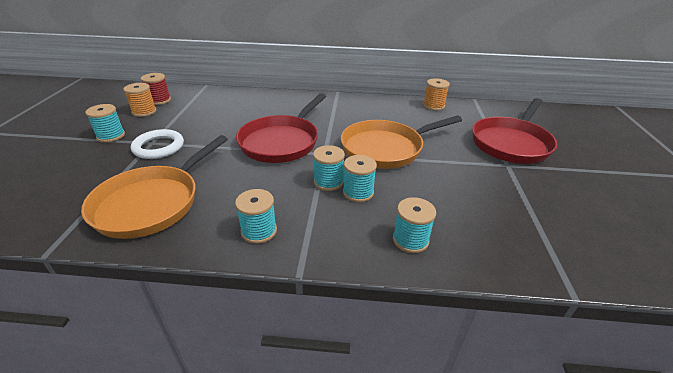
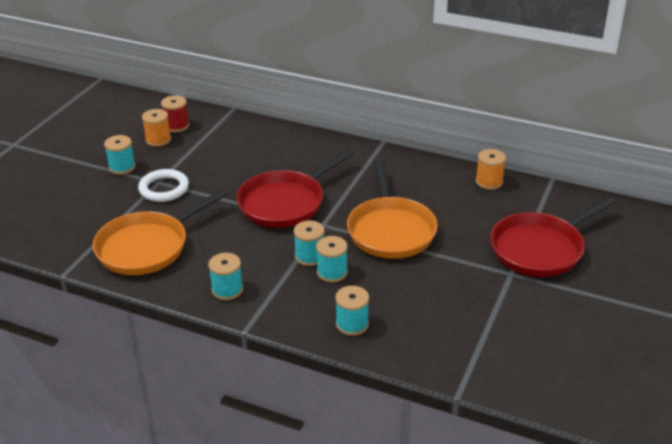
camera: 20 degrees right, 0 degrees up
orange pan [341,116,462,169] -> orange pan turned 90 degrees counterclockwise [347,159,438,259]

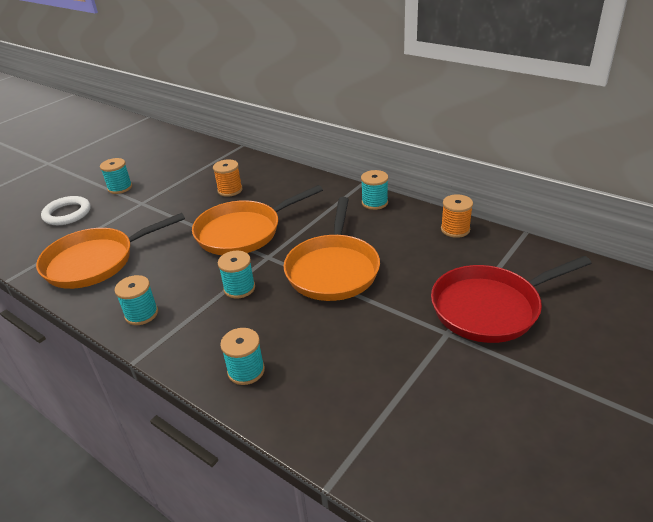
camera: 15 degrees right, 0 degrees up
white ring [138,169,189,202] -> white ring moved to [41,196,91,225]
orange spool [142,109,171,147] -> orange spool moved to [213,159,242,197]
red spool [161,95,189,132] -> none
red pan [236,149,354,228] -> orange pan [192,185,323,255]
turquoise spool [316,236,348,282] -> turquoise spool moved to [361,170,388,210]

